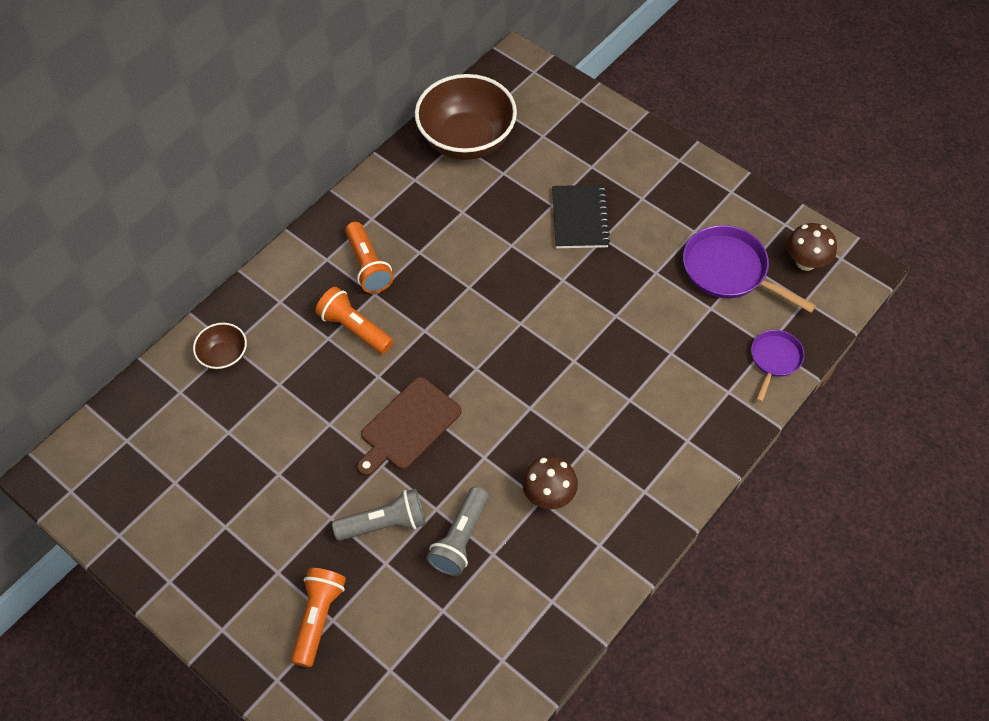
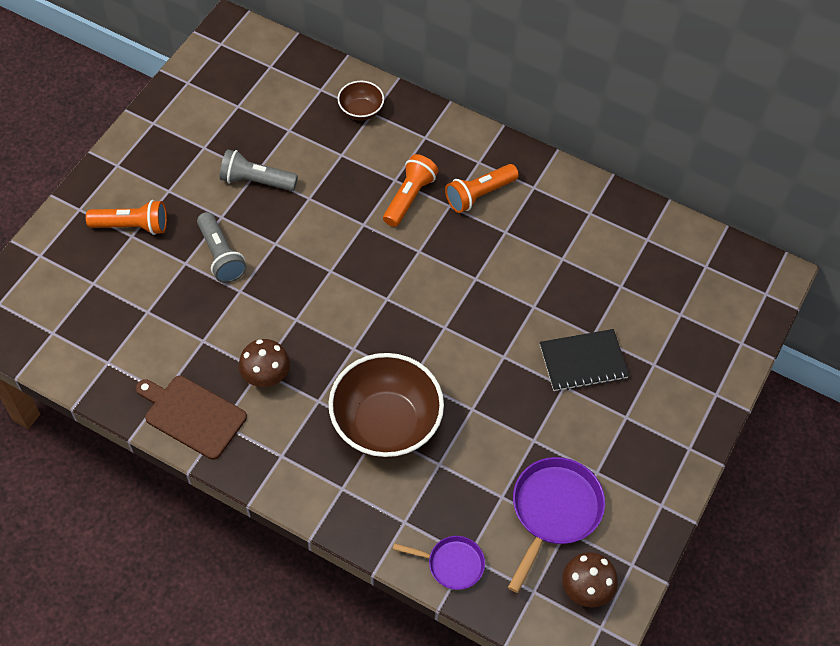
camera: 75 degrees right, 0 degrees up
brown cutting board [357,377,462,476] -> brown cutting board moved to [136,376,247,460]
brown bowl [415,74,517,160] -> brown bowl moved to [328,353,444,458]
grey flashlight [427,486,489,576] -> grey flashlight moved to [220,149,298,191]

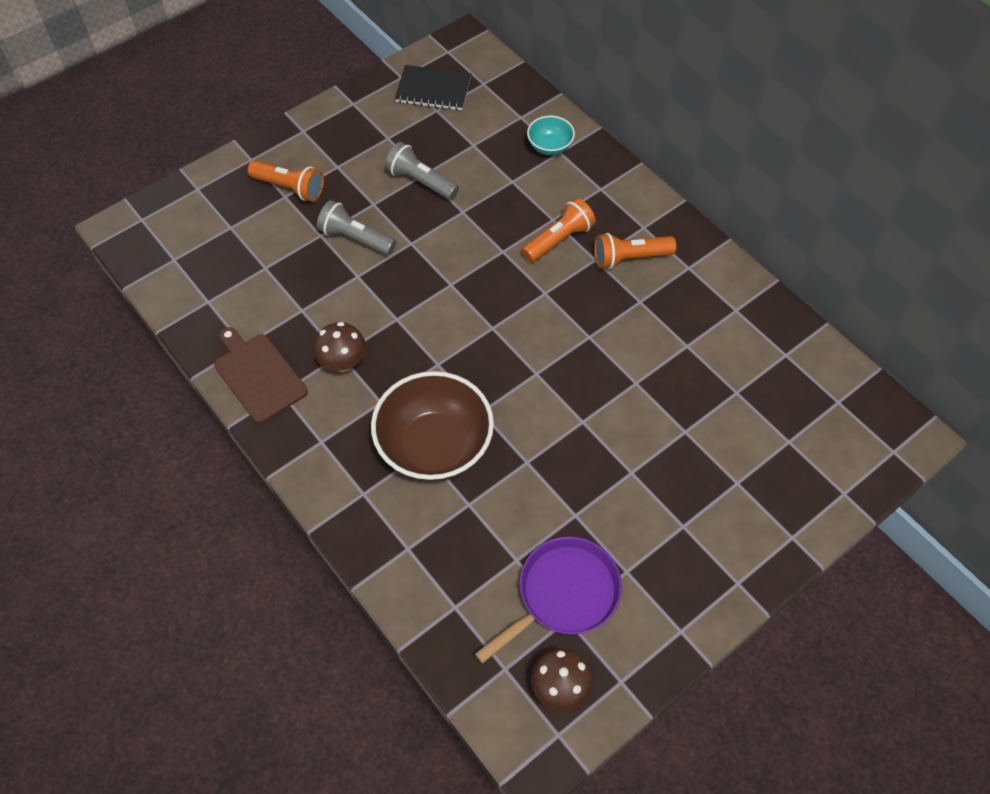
camera: 25 degrees right, 0 degrees up
grey flashlight [197,212,247,283] -> grey flashlight turned 120 degrees clockwise [317,200,396,255]
brown bowl [338,81,384,121] -> turquoise bowl [527,116,575,155]
purple pan [393,536,485,590] -> none
black notebook [540,329,629,392] -> black notebook moved to [395,65,471,111]

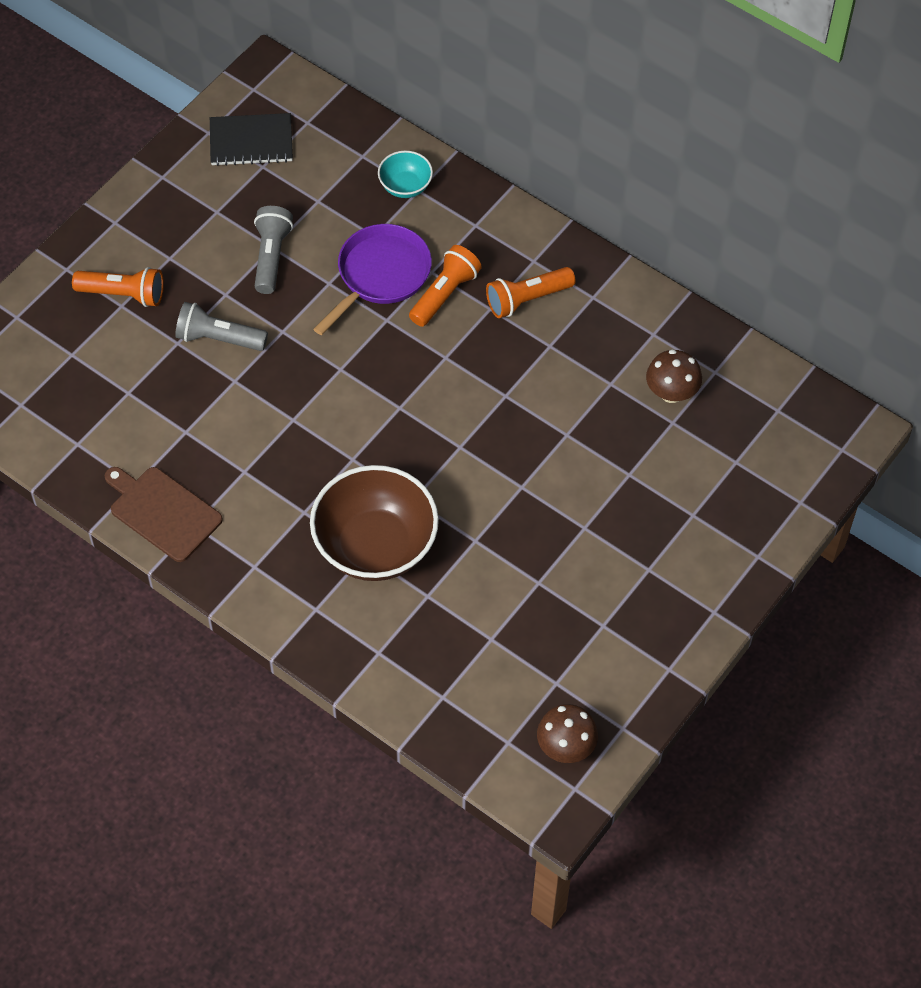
camera: 15 degrees left, 0 degrees up
brown mushroom [314,322,366,372] -> brown mushroom moved to [646,349,702,403]
grey flashlight [385,142,459,200] -> grey flashlight turned 75 degrees clockwise [254,206,293,294]
purple pan [475,536,622,663] -> purple pan moved to [314,224,432,335]

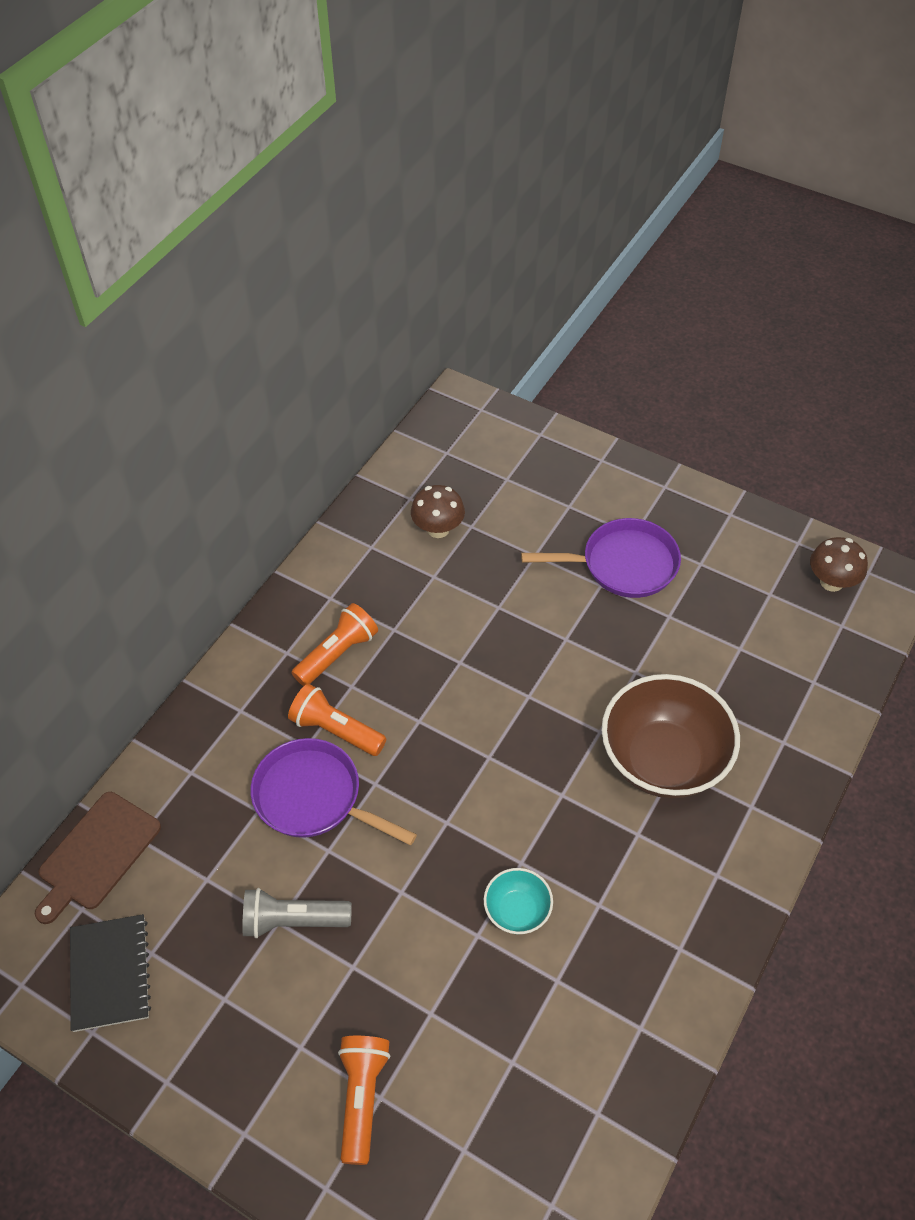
camera: 95 degrees left, 5 degrees down
brown cutting board [105,467,223,562] -> brown cutting board moved to [35,792,161,924]
grey flashlight [175,302,268,351] -> none
turquoise bowl [378,151,433,198] -> turquoise bowl moved to [484,868,553,934]
orange flashlight [486,267,576,318] -> orange flashlight turned 105 degrees counterclockwise [292,603,378,686]
none -> purple pan [521,518,681,598]

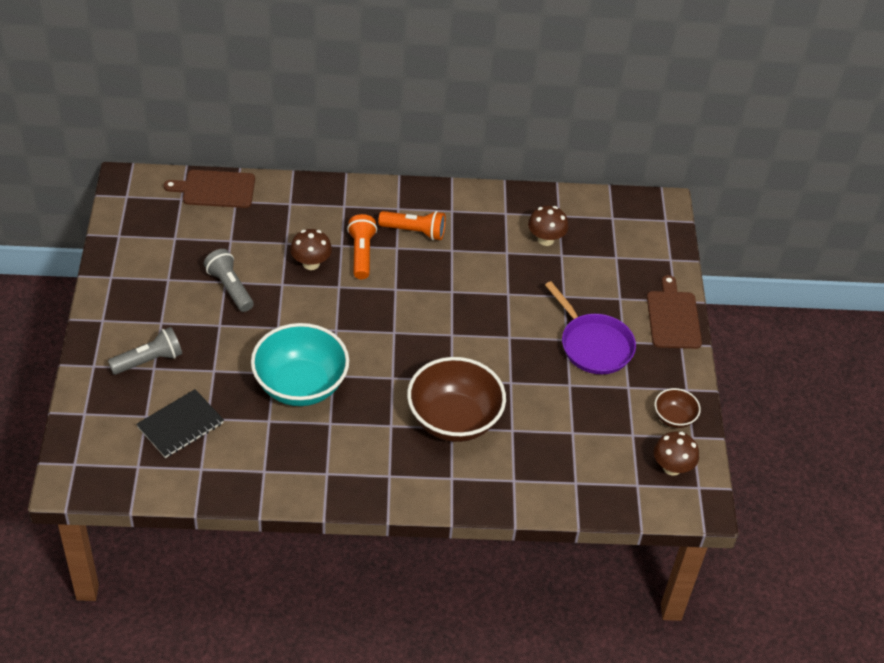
camera: 55 degrees right, 5 degrees down
black notebook [70,914,151,1032] -> black notebook moved to [136,389,224,458]
purple pan [251,738,417,845] -> brown mushroom [290,229,332,270]
orange flashlight [338,1036,390,1165] -> grey flashlight [108,327,182,375]
turquoise bowl [484,868,553,934] -> turquoise bowl [251,323,349,406], size x2.10
none -> brown cutting board [647,275,702,349]
none -> brown bowl [655,388,701,428]

